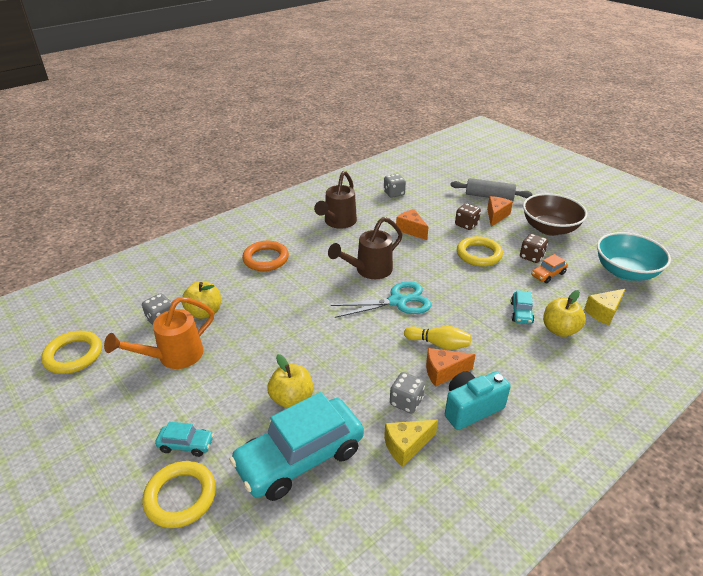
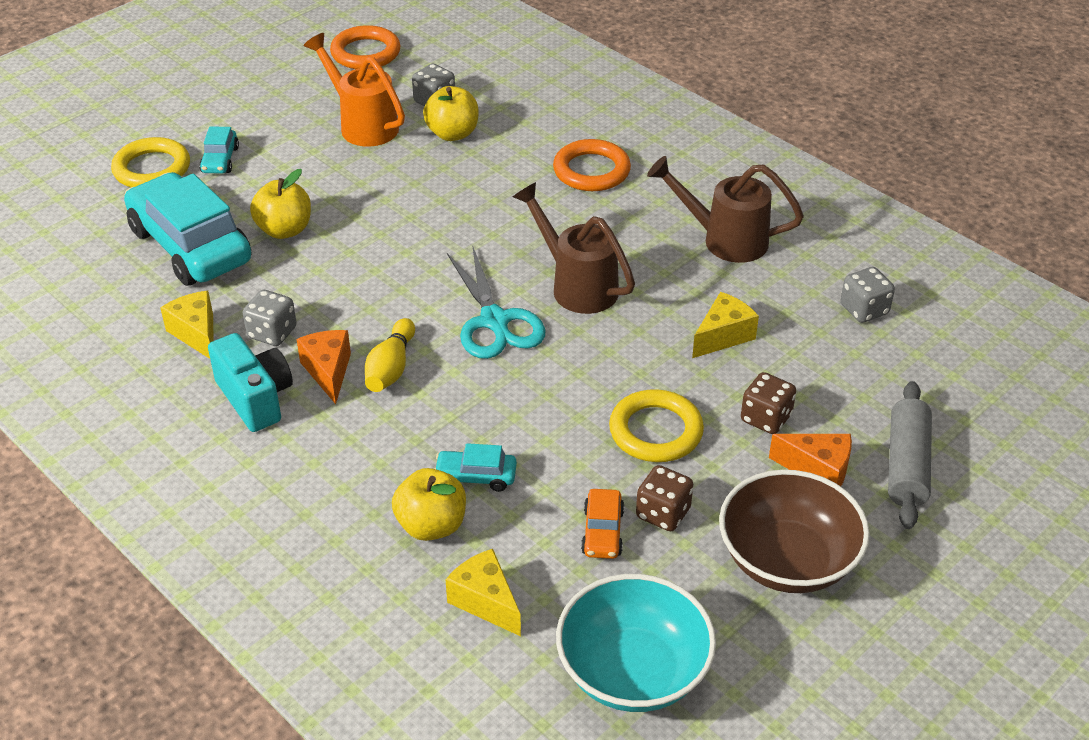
camera: 85 degrees right, 5 degrees up
yellow ring [41,331,102,374] -> orange ring [330,25,400,69]
orange cheese [396,209,429,240] -> yellow cheese [692,292,759,358]
orange car [531,254,568,283] -> orange car turned 135 degrees counterclockwise [581,489,625,559]

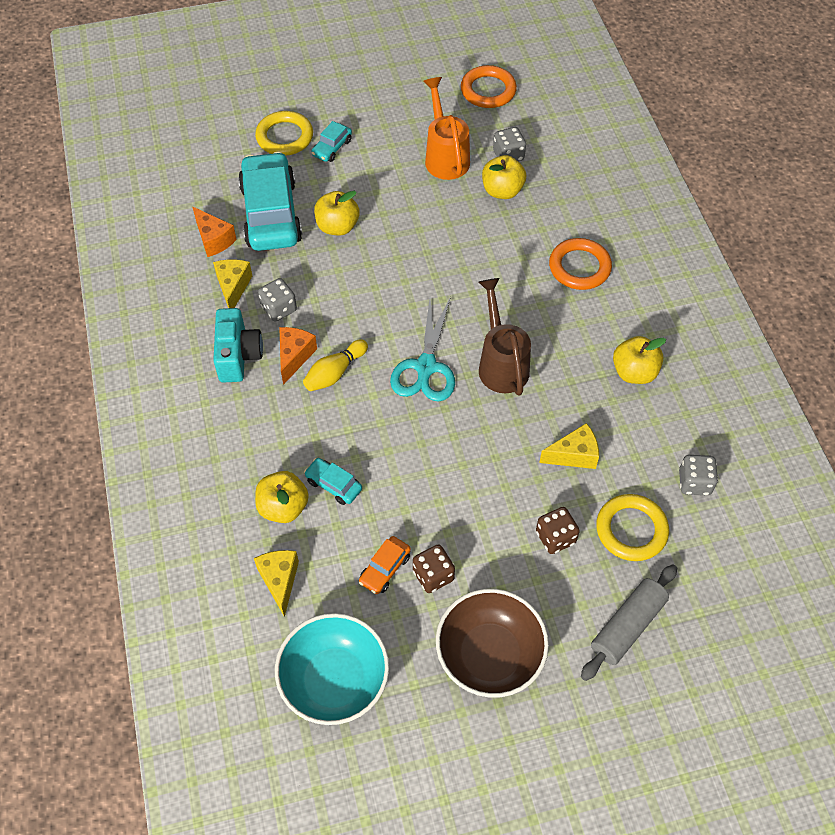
camera: 30 degrees right, 15 degrees up
yellow ring [609,389,704,462] -> yellow ring moved to [596,494,669,561]
brown watering can [647,156,804,263] -> yellow apple [613,336,666,384]
orange cheese [769,434,852,486] -> orange cheese moved to [192,206,237,257]

